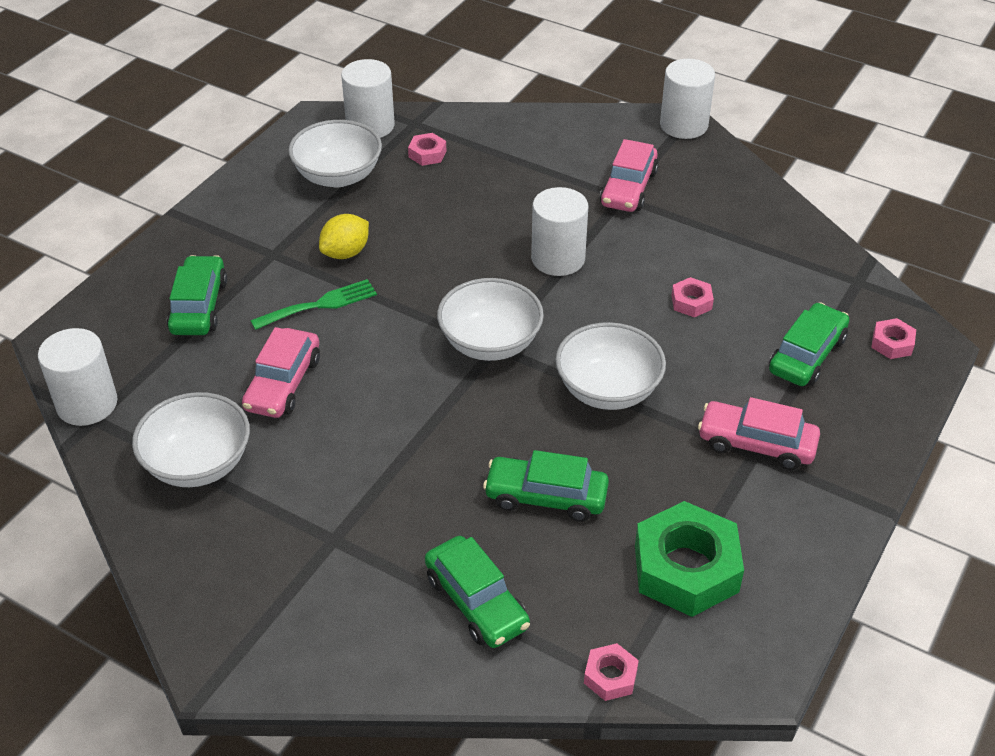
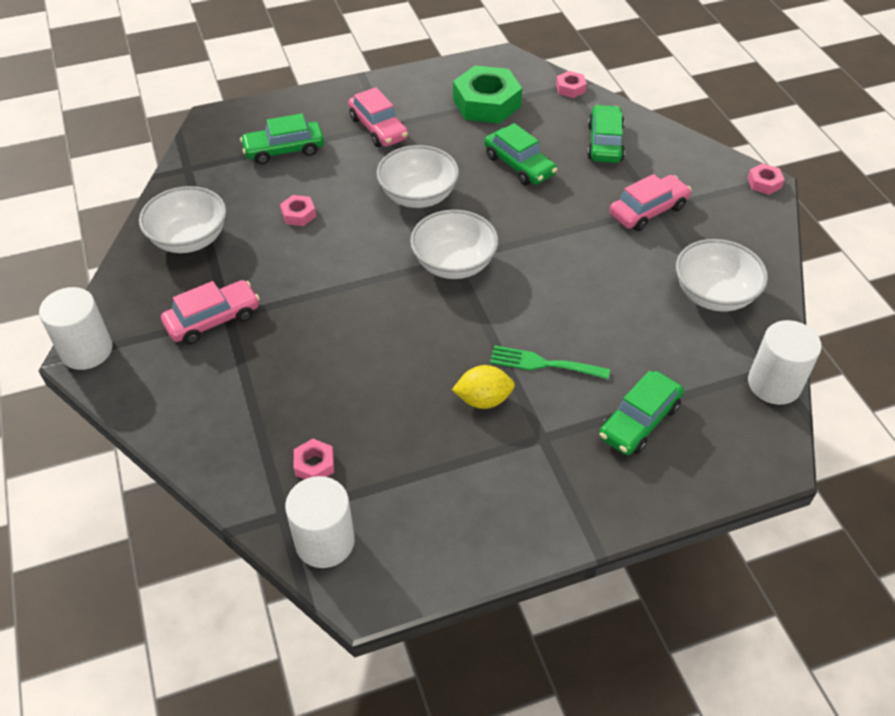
camera: 140 degrees left, 5 degrees up
pink car [242,327,320,418] -> pink car moved to [609,174,691,231]
white bowl [288,120,382,187] -> white bowl moved to [139,186,226,253]
white cylinder [531,187,588,276] -> none
pink nut [871,318,916,359] -> pink nut moved to [747,163,785,195]

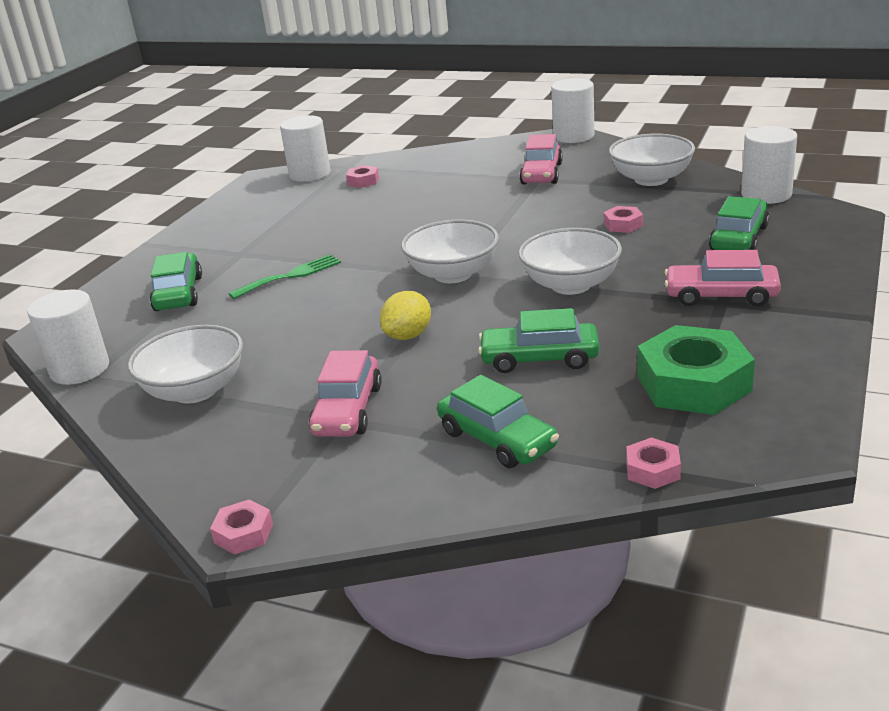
camera: 135 degrees right, 20 degrees down
yellow lemon [452,365,515,409] -> yellow lemon moved to [380,291,431,340]
none -> white cylinder [741,126,797,204]

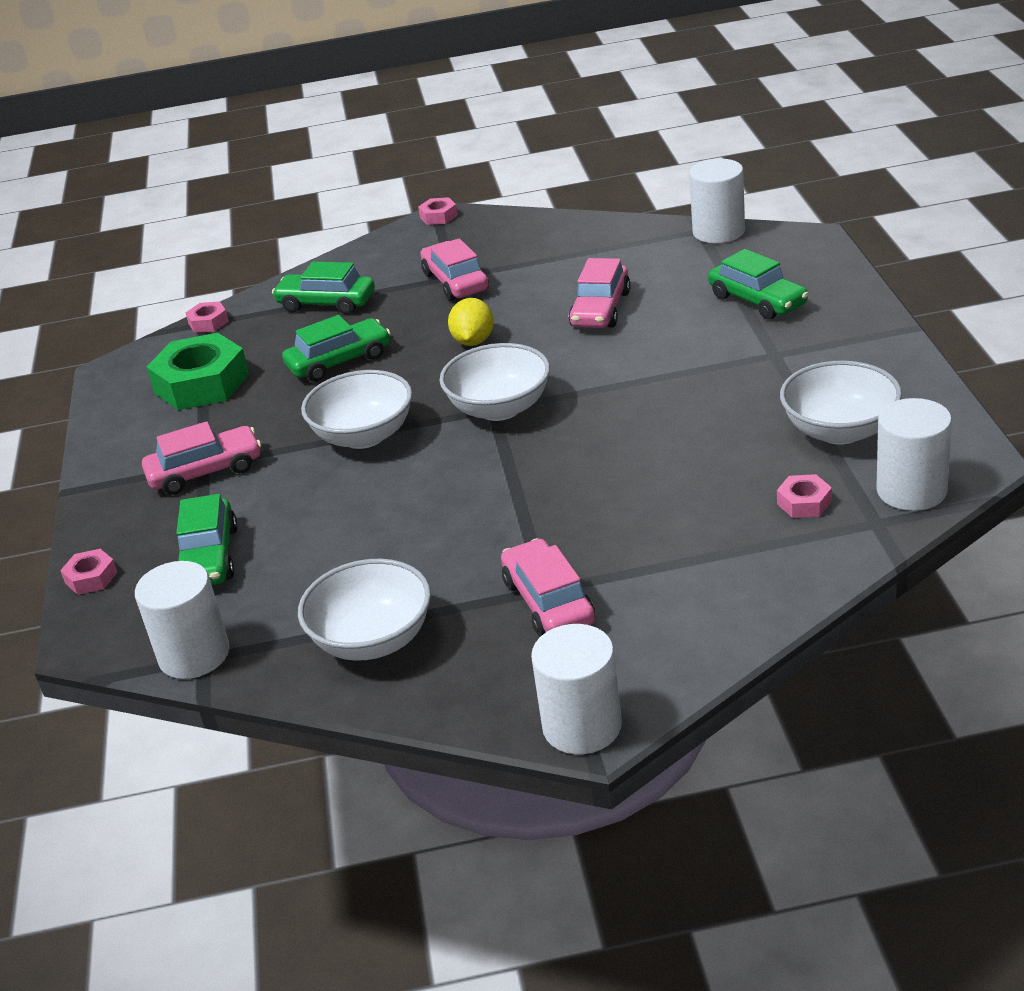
camera: 150 degrees right, 5 degrees up
white bowl [128,325,243,403] -> white bowl moved to [780,361,902,444]
green fork [228,254,341,299] -> none
pink nut [604,206,643,233] -> pink nut moved to [60,549,118,595]
none -> pink car [569,258,631,328]

